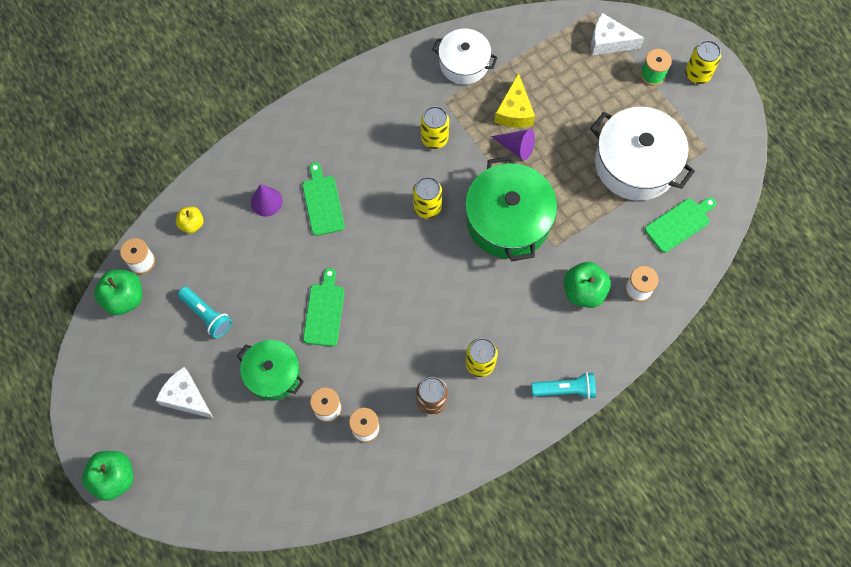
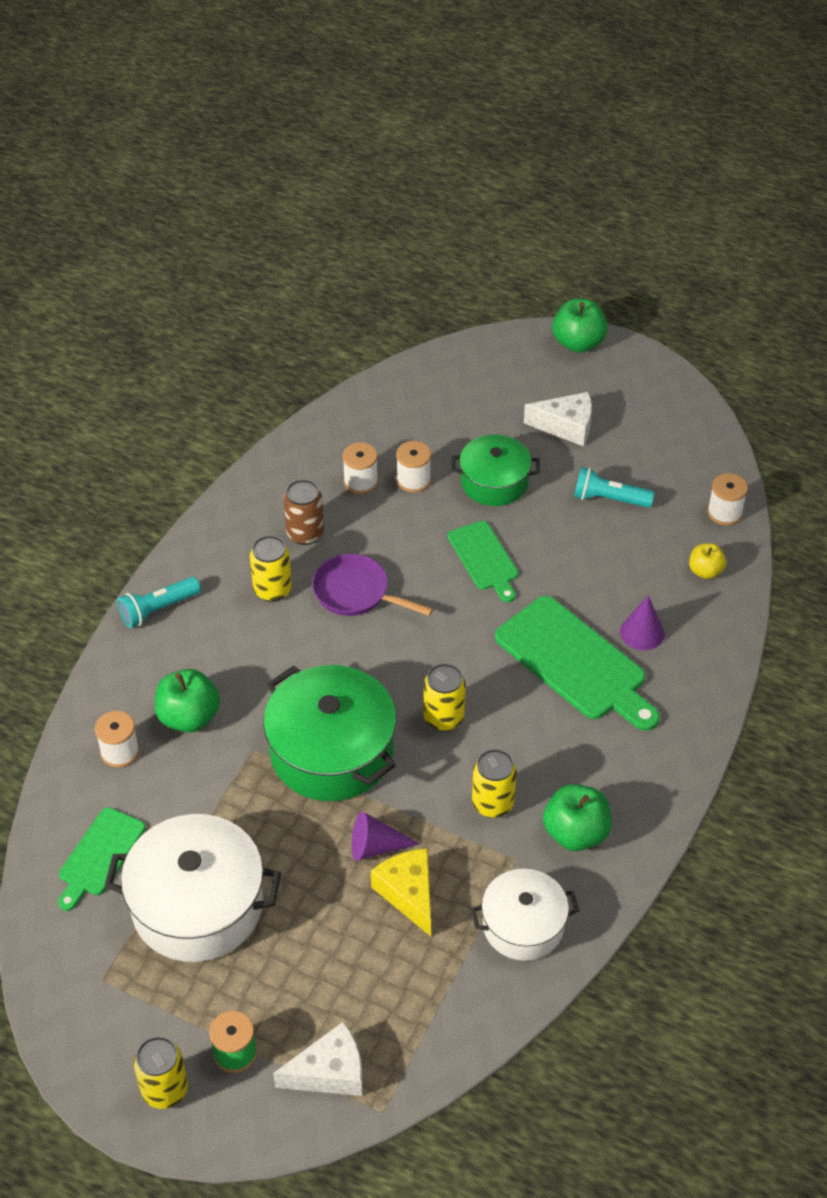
camera: 150 degrees right, 20 degrees down
green apple [94,269,142,315] -> green apple moved to [543,784,612,851]
green cutting board [302,162,345,236] -> green cutting board [495,596,660,731], size x1.71
none -> purple pan [312,554,433,616]

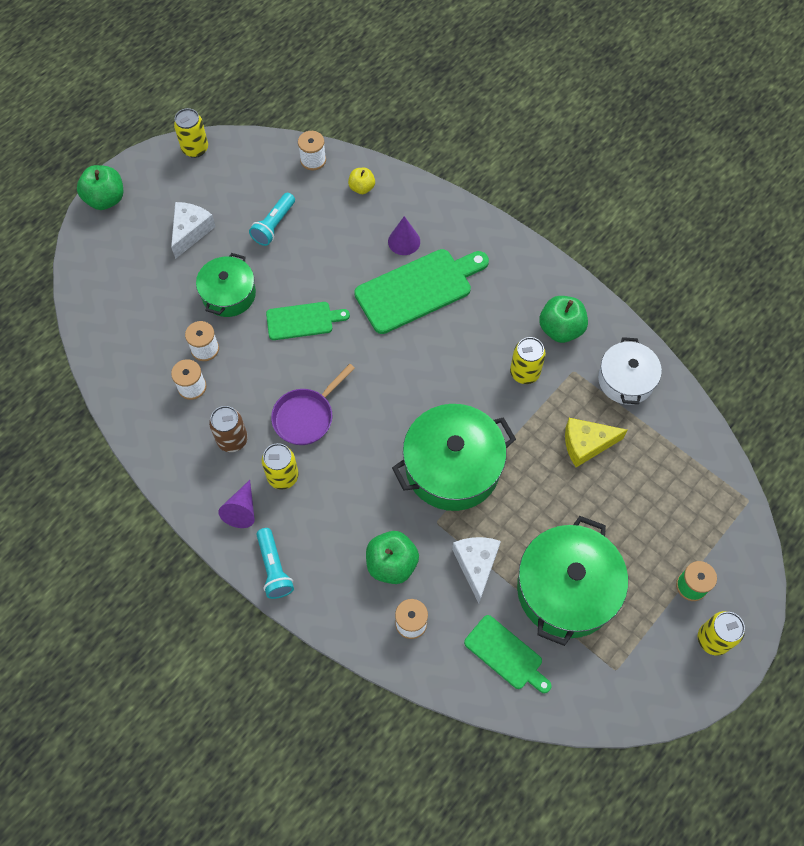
camera: 75 degrees left, 15 degrees up
white pot [104,814,281,962] -> green pot [517,516,628,646]
white cheese [273,1022,363,1096] -> white cheese moved to [452,537,501,604]
purple cone [352,812,420,861] -> purple cone moved to [218,480,255,528]
yellow can [423,663,466,731] -> yellow can moved to [174,108,208,158]

